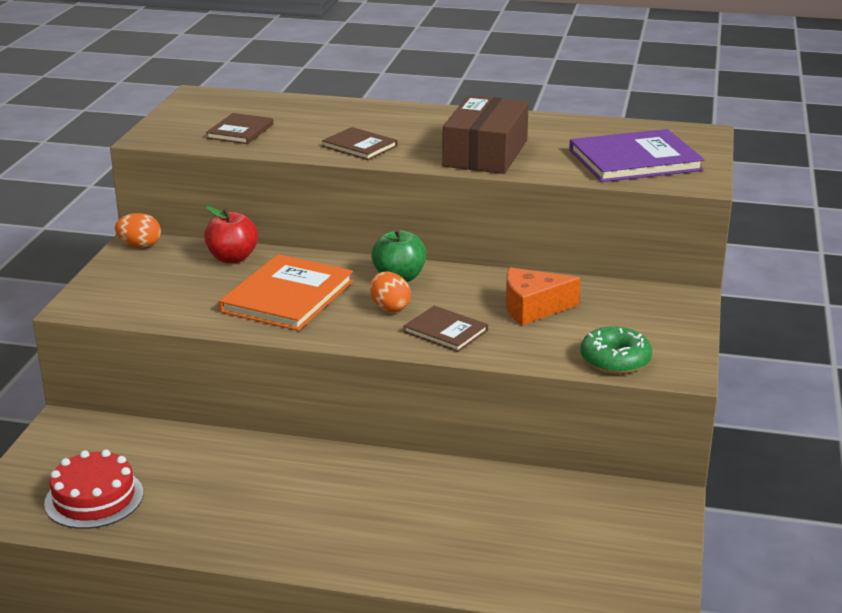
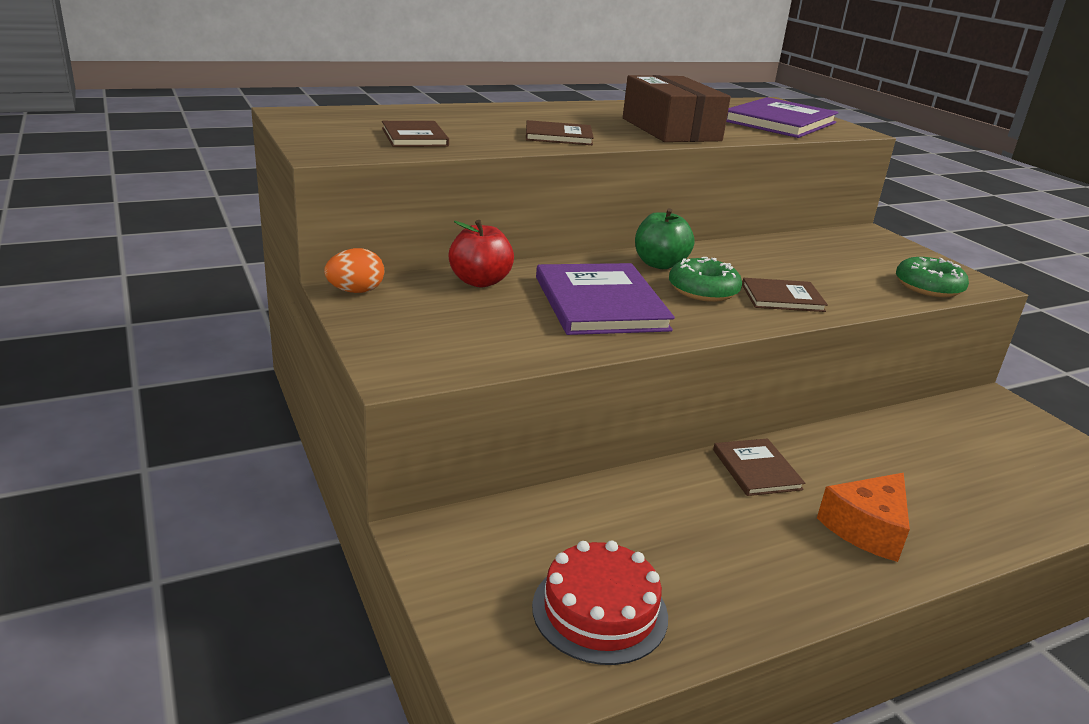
camera: 40 degrees left, 0 degrees up
orange book [219,254,353,331] -> purple book [536,263,675,335]
orange egg [370,271,411,312] -> green donut [669,257,742,302]
orange cheese [506,267,581,325] -> orange cheese moved to [817,473,910,562]
none -> brown book [713,438,805,496]

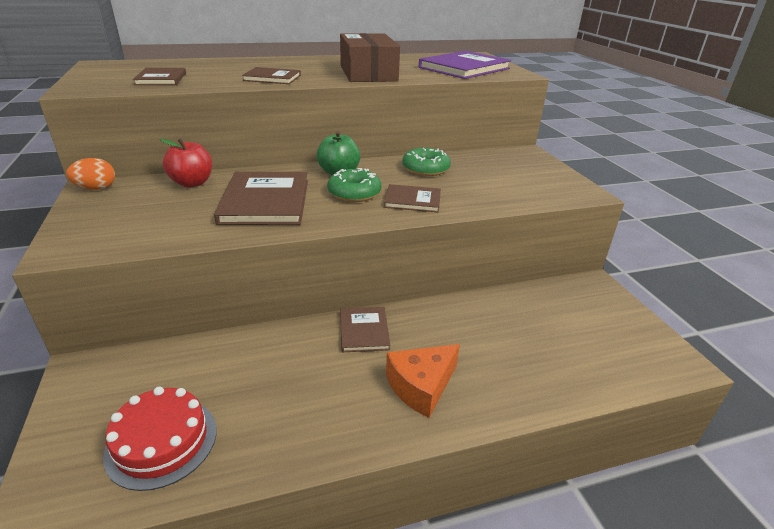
camera: 10 degrees right, 5 degrees up
purple book [536,263,675,335] -> brown book [214,172,308,225]
green donut [896,257,969,297] -> green donut moved to [402,148,451,176]

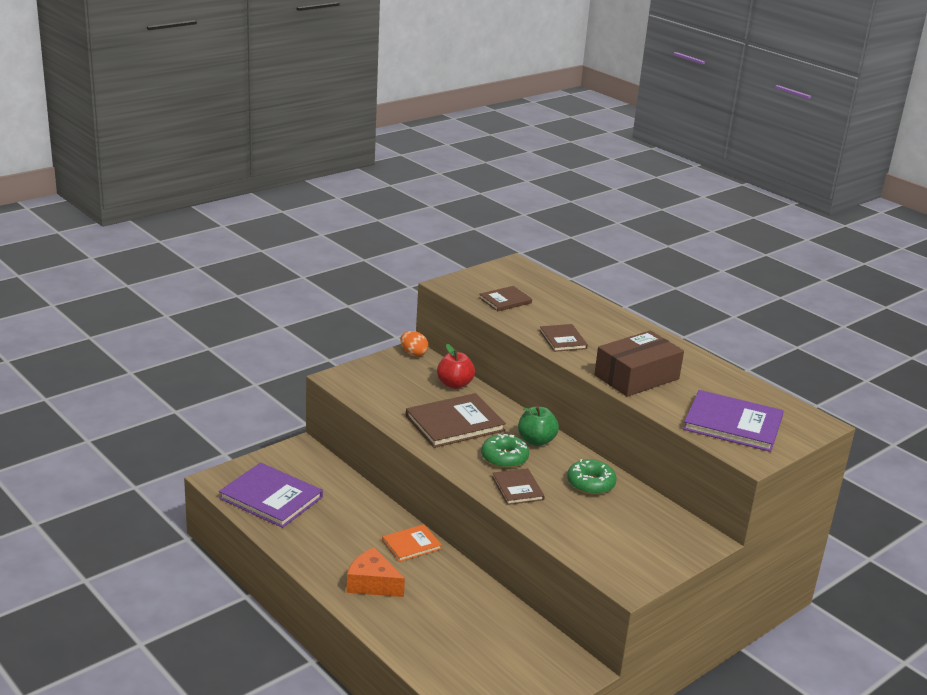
camera: 65 degrees right, 5 degrees down
red cake [103,387,217,491] -> purple book [219,462,323,528]
brown book [340,307,390,352] -> orange book [382,524,442,562]

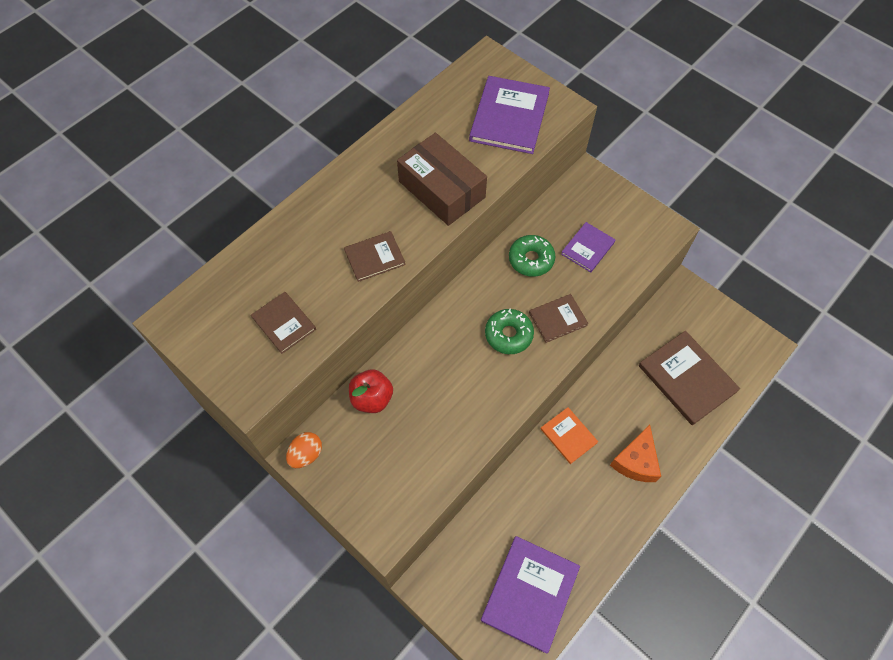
camera: 95 degrees left, 35 degrees up
brown book [406,393,506,448] -> brown book moved to [639,331,740,425]
green apple [518,406,559,446] -> none
none -> purple book [561,222,616,272]

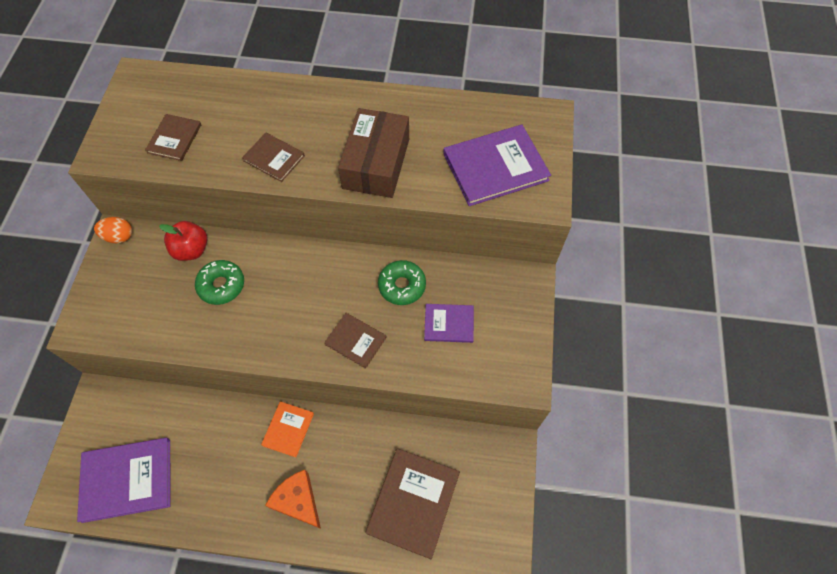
camera: 55 degrees right, 0 degrees up
green donut [485,308,534,354] -> green donut moved to [195,260,244,305]
orange cheese [610,425,661,482] -> orange cheese turned 60 degrees clockwise [265,470,321,529]

